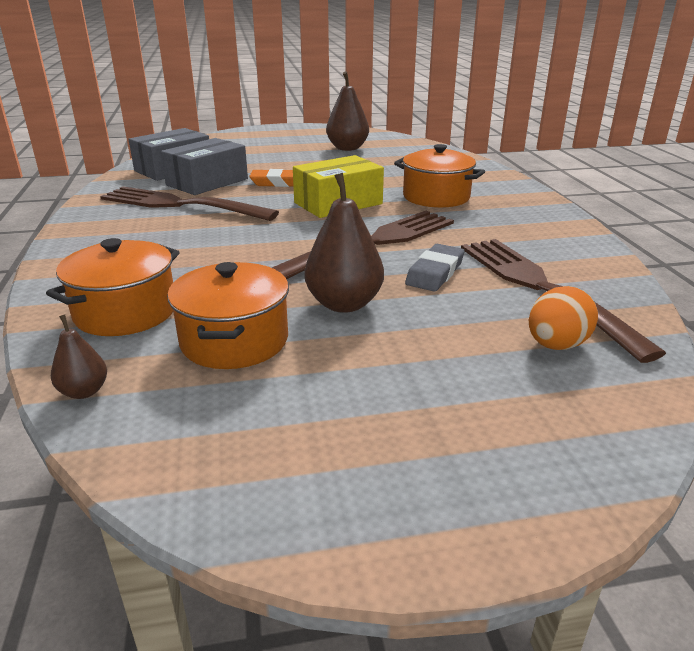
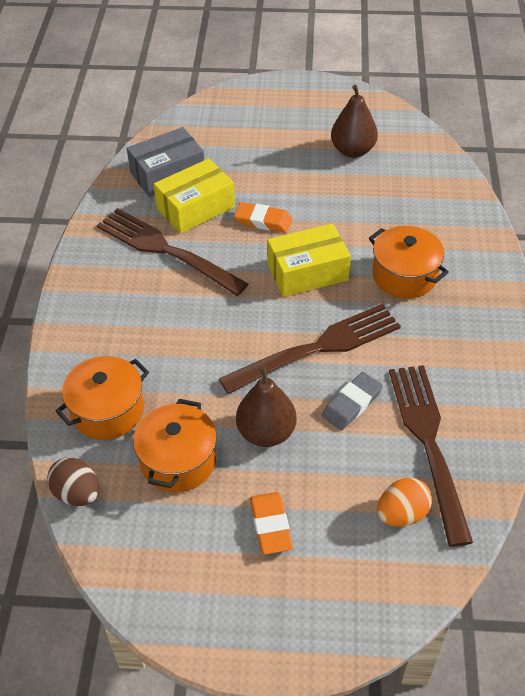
camera: 15 degrees right, 20 degrees up
brown pear [51,315,107,399] -> brown egg [47,457,99,506]
grey box [161,138,248,195] -> yellow box [153,159,235,234]
none -> orange eraser [250,492,293,555]

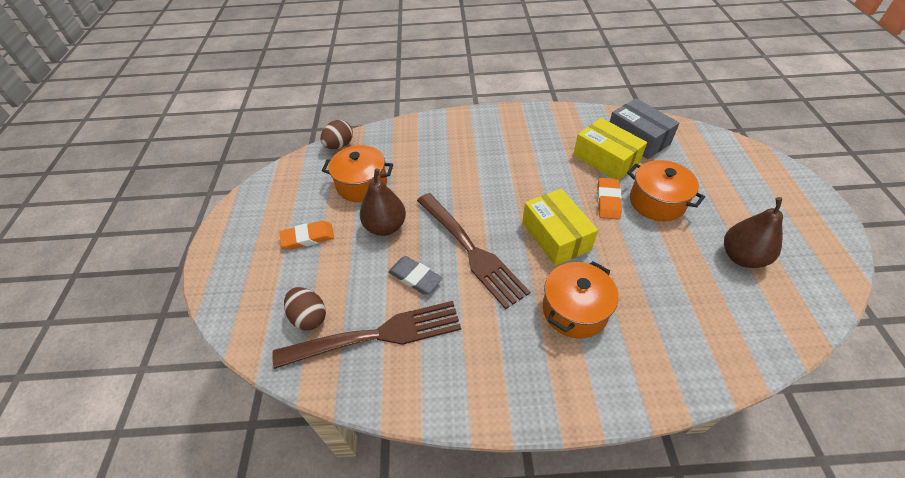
camera: 85 degrees right, 0 degrees up
orange pot [55,356,149,440] -> orange pot moved to [627,160,705,221]
brown fork [97,208,248,296] -> none
orange egg [377,478,432,527] -> brown egg [284,287,326,330]

